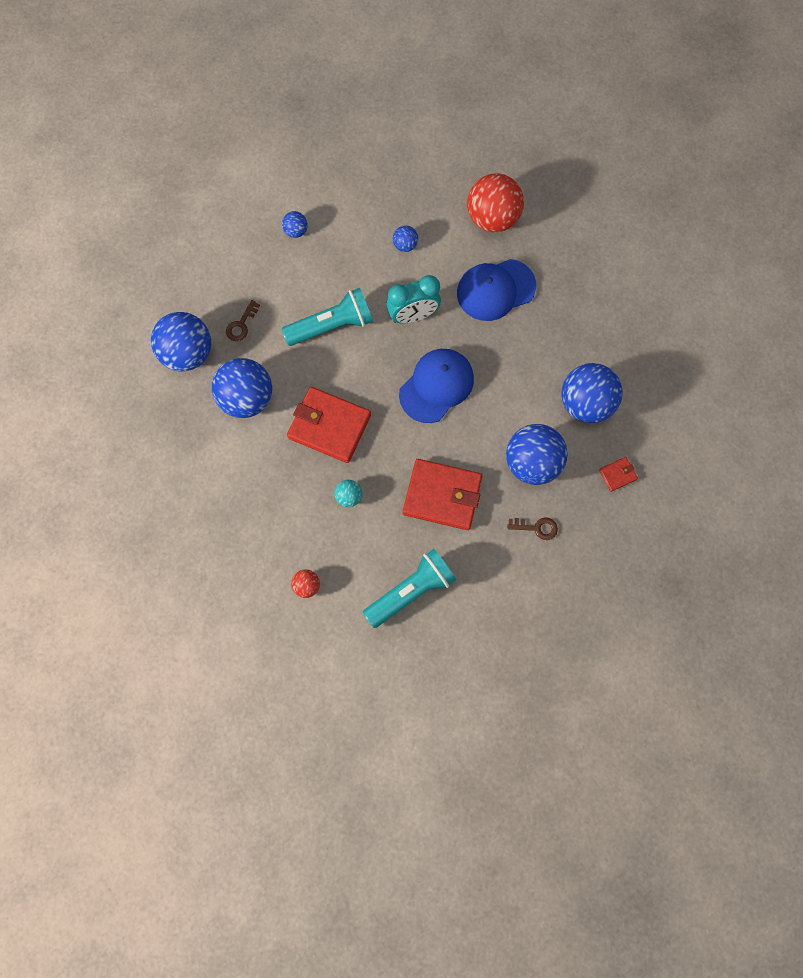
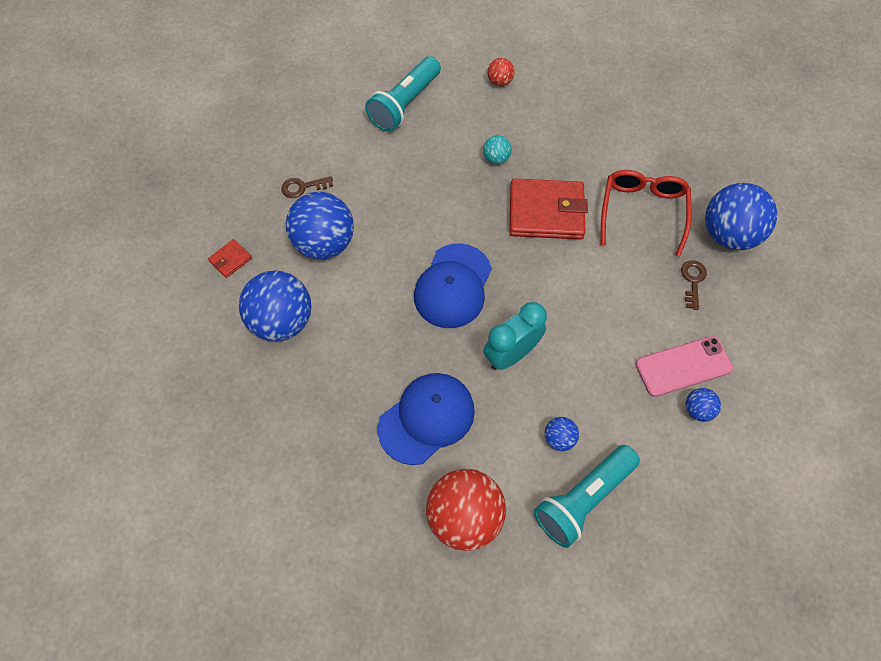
camera: 160 degrees right, 10 degrees down
blue ball [212,358,272,418] -> red glasses [601,170,691,257]
turquoise flashlight [282,288,373,346] -> turquoise flashlight moved to [534,445,640,548]
red wallet [403,459,482,530] -> none
none -> pink phone [635,336,733,397]

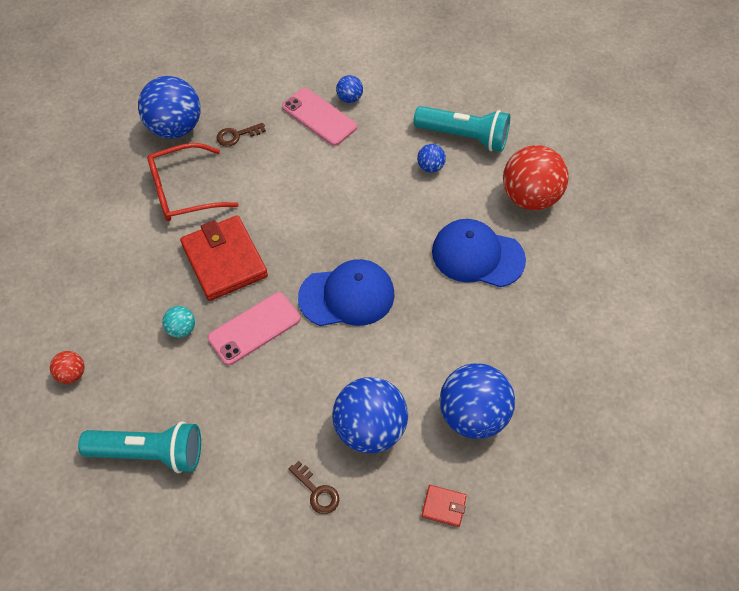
camera: 120 degrees left, 5 degrees down
turquoise clock [483,302,547,370] -> none
none -> pink phone [208,292,300,365]

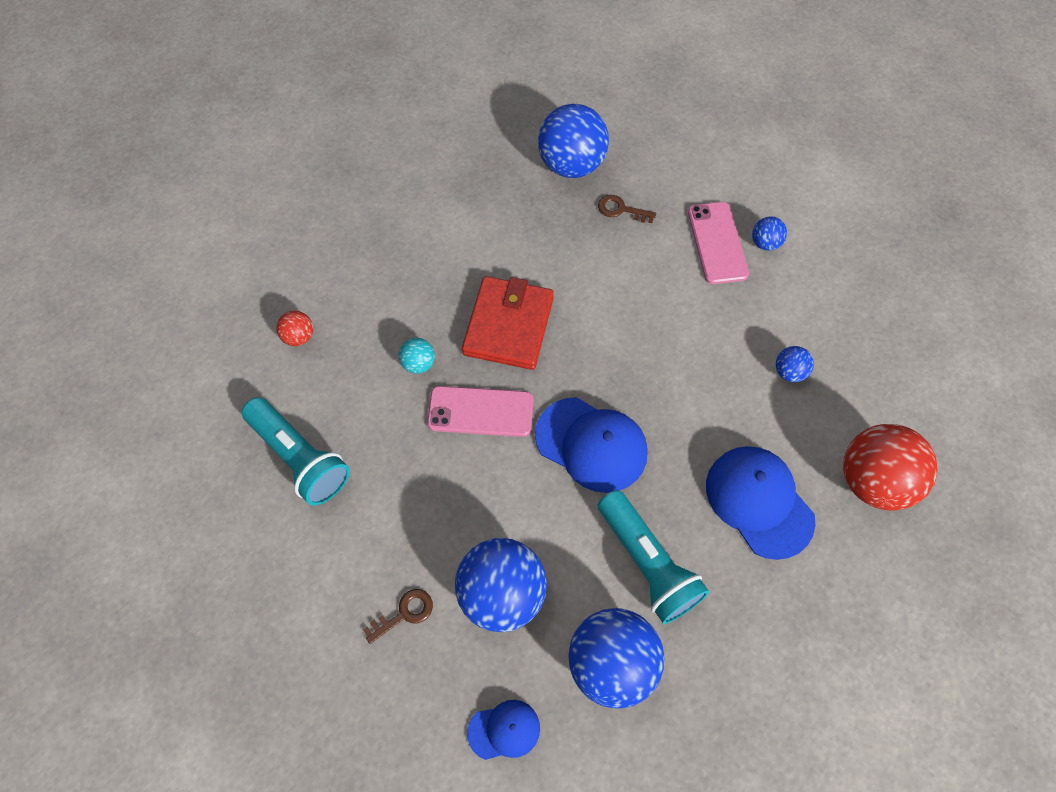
camera: 40 degrees right, 5 degrees up
red glasses [147,143,239,221] -> none
brown key [289,461,339,514] -> brown key turned 120 degrees counterclockwise [363,589,433,644]
turquoise flashlight [414,106,510,152] -> turquoise flashlight moved to [598,490,709,624]
red wallet [422,485,467,527] -> blue cap [467,700,540,760]

